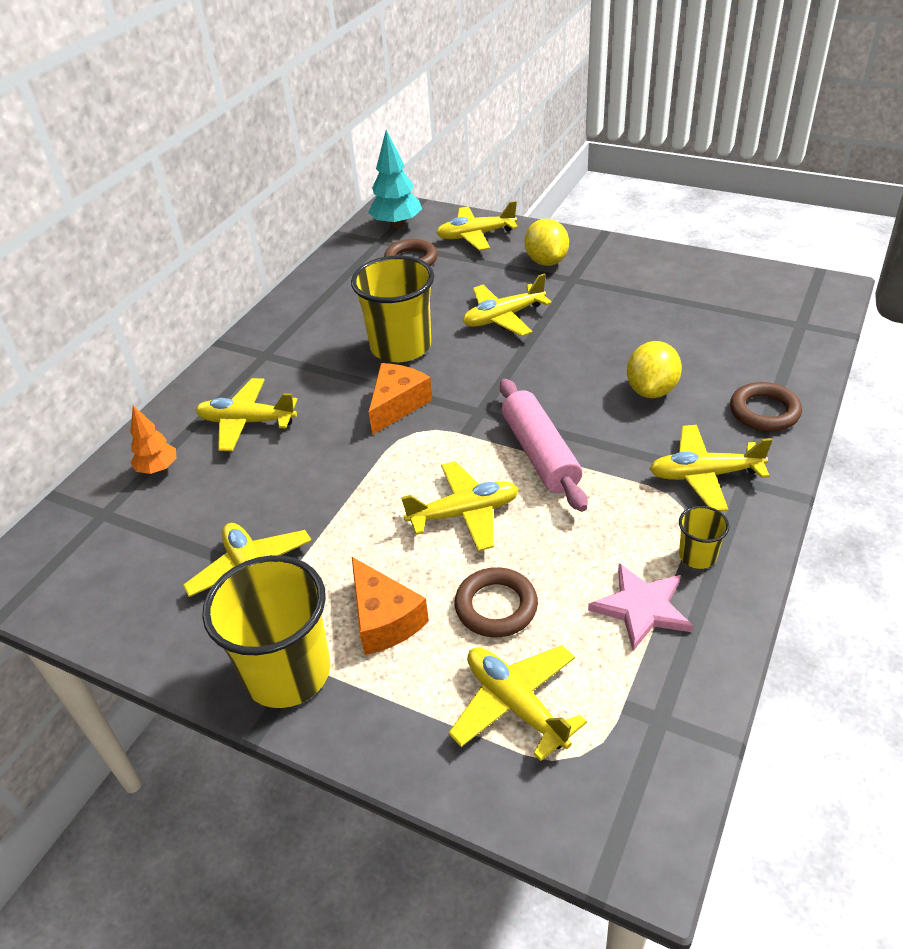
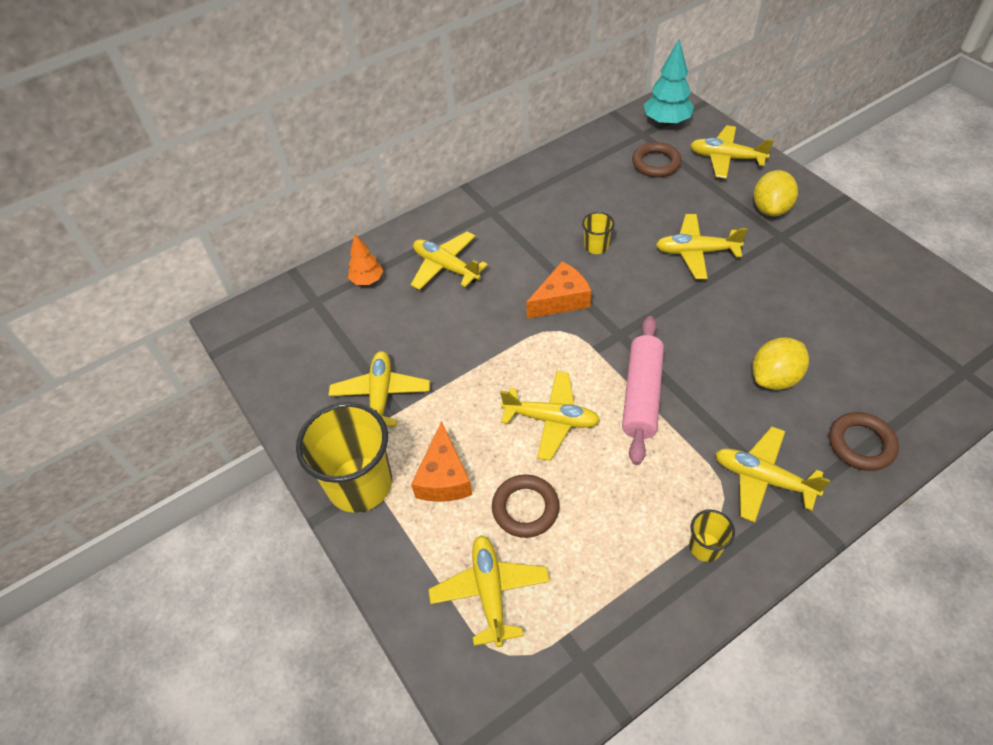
camera: 30 degrees right, 10 degrees up
yellow cup [351,255,434,362] -> yellow cup [582,212,615,254], size x0.46
pink star [588,563,693,651] -> none

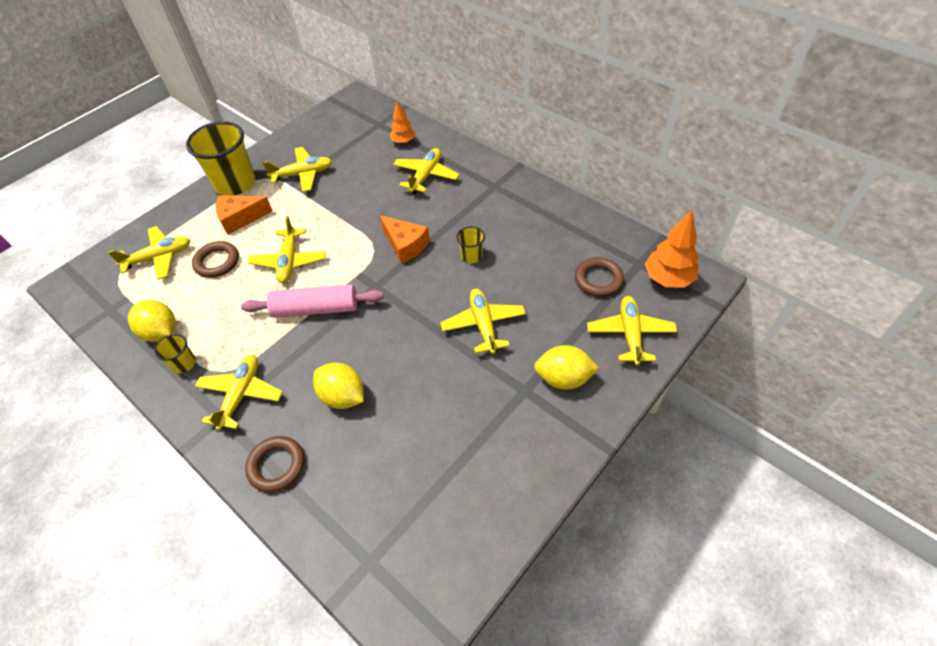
camera: 75 degrees right, 0 degrees up
turquoise tree [644,40,694,126] -> orange tree [645,210,699,288]
none -> yellow lemon [128,300,176,342]

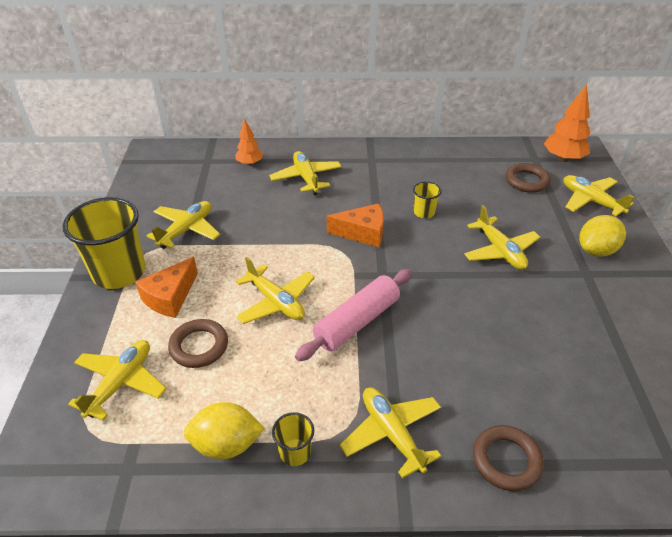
camera: 45 degrees left, 10 degrees down
yellow lemon [313,363,364,409] -> none
yellow plane [440,289,526,354] -> yellow plane turned 150 degrees counterclockwise [464,205,540,270]

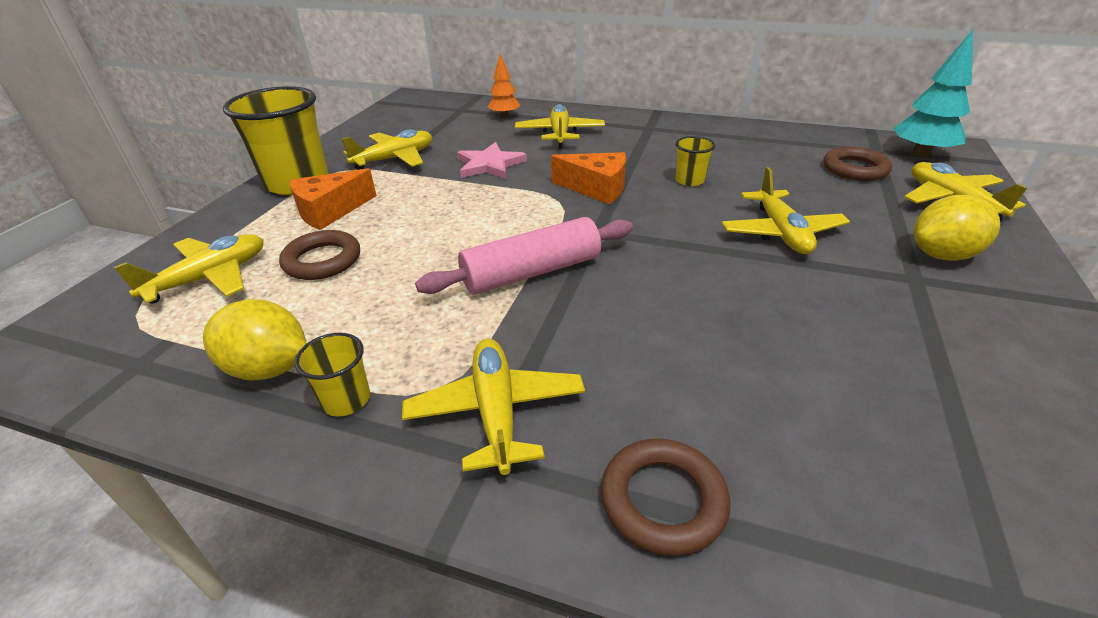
camera: 20 degrees right, 5 degrees down
yellow plane [236,257,315,324] -> none
orange tree [544,84,591,162] -> turquoise tree [893,30,973,158]
none -> pink star [457,142,527,179]

